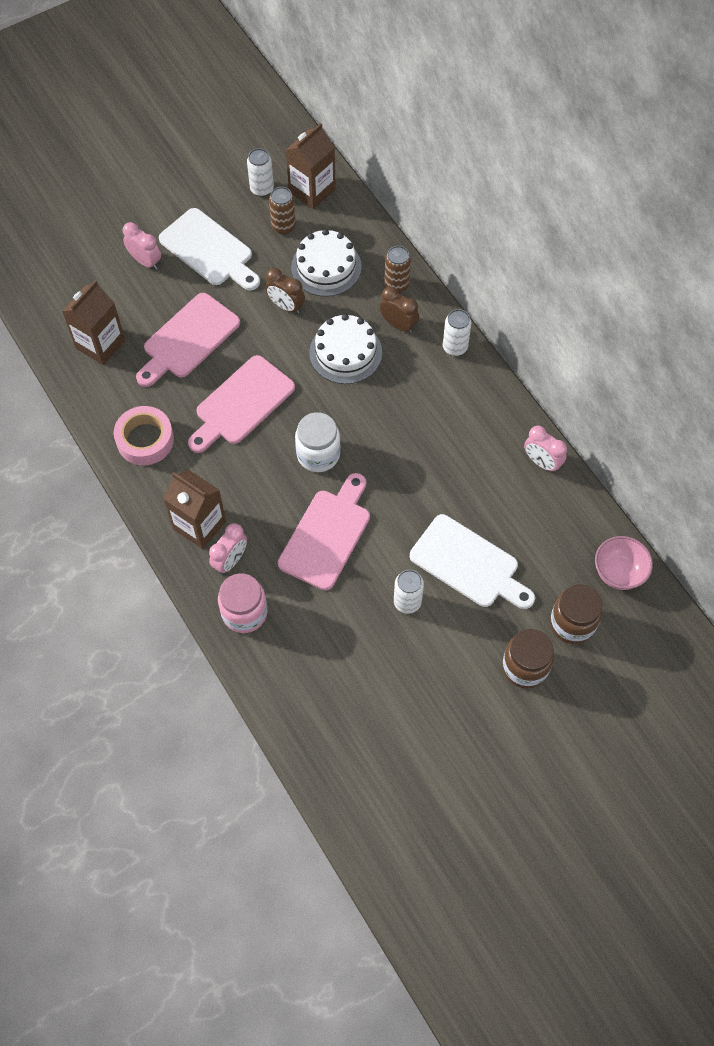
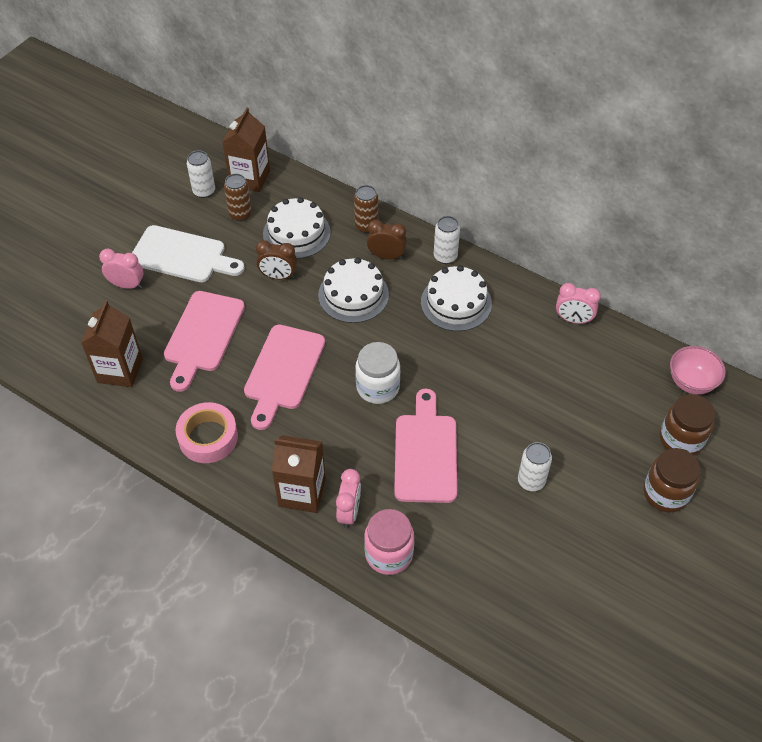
camera: 25 degrees left, 10 degrees down
white cutting board [410,514,535,609] -> none
none -> white cake [421,265,492,331]

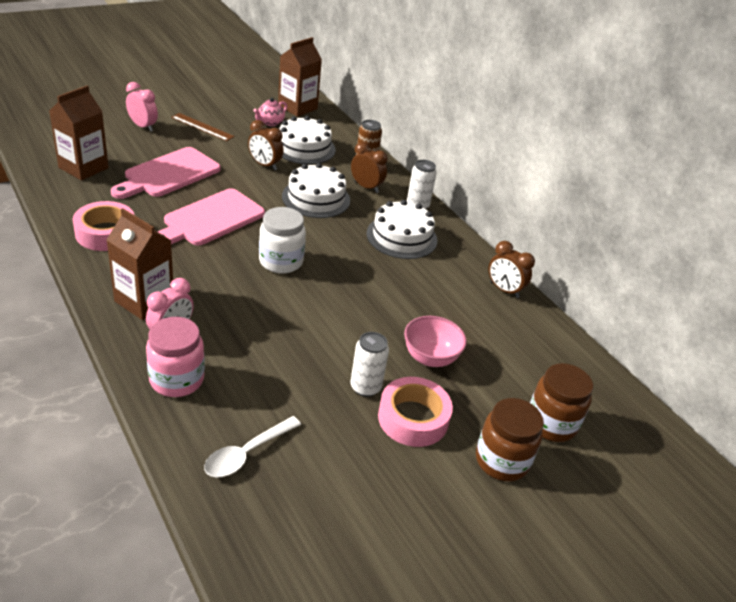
camera: 20 degrees right, 15 degrees down
white cutting board [132,225,245,282] -> brown ruler [171,113,235,141]
white can [187,150,215,198] -> none
brown can [224,174,252,221] -> pink teapot [253,98,287,126]
pink cutting board [394,389,457,503] -> none
pink clock [556,283,601,324] -> brown clock [489,241,535,298]
pink bowl [670,346,726,395] -> pink bowl moved to [404,316,467,367]
none -> white spoon [204,416,301,477]
none -> pink tape [378,377,453,447]

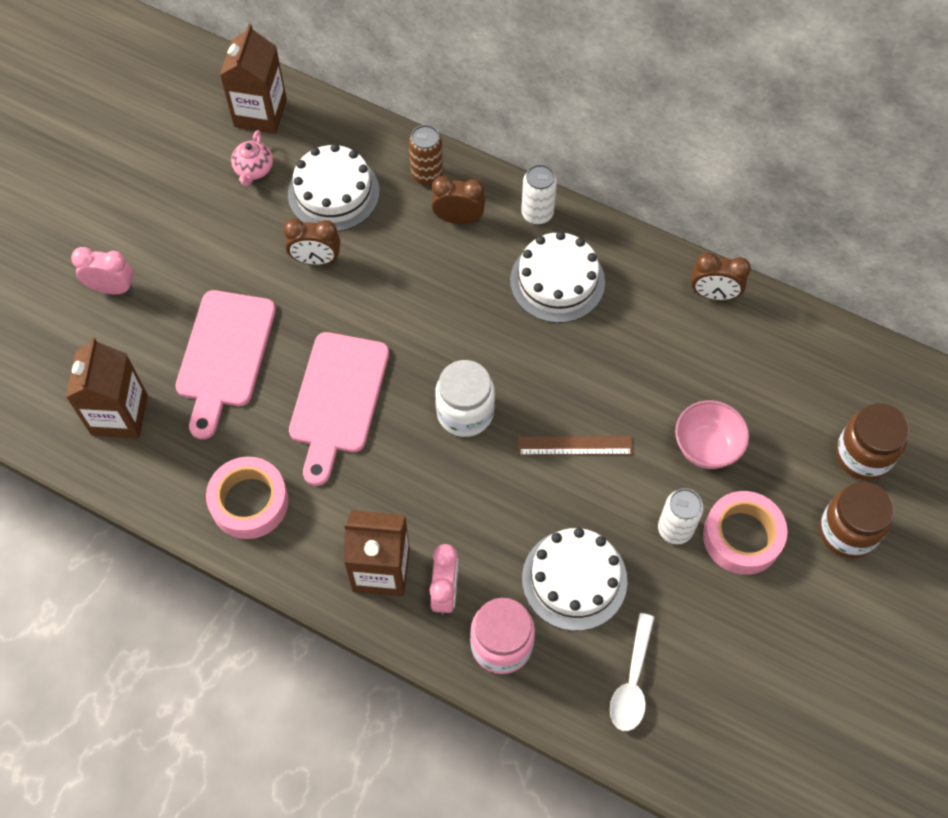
camera: 25 degrees left, 25 degrees up
brown ruler [171,113,235,141] -> brown ruler moved to [518,436,633,455]
white cake [282,163,350,218] -> white cake moved to [522,528,628,631]

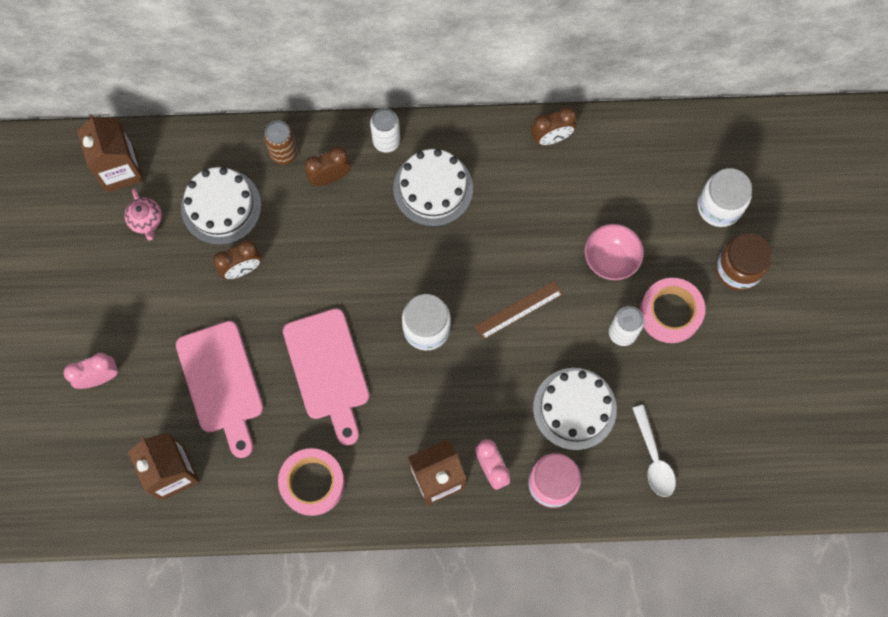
camera: 30 degrees left, 10 degrees up
brown jar [836,403,909,480] -> white jar [697,168,752,227]

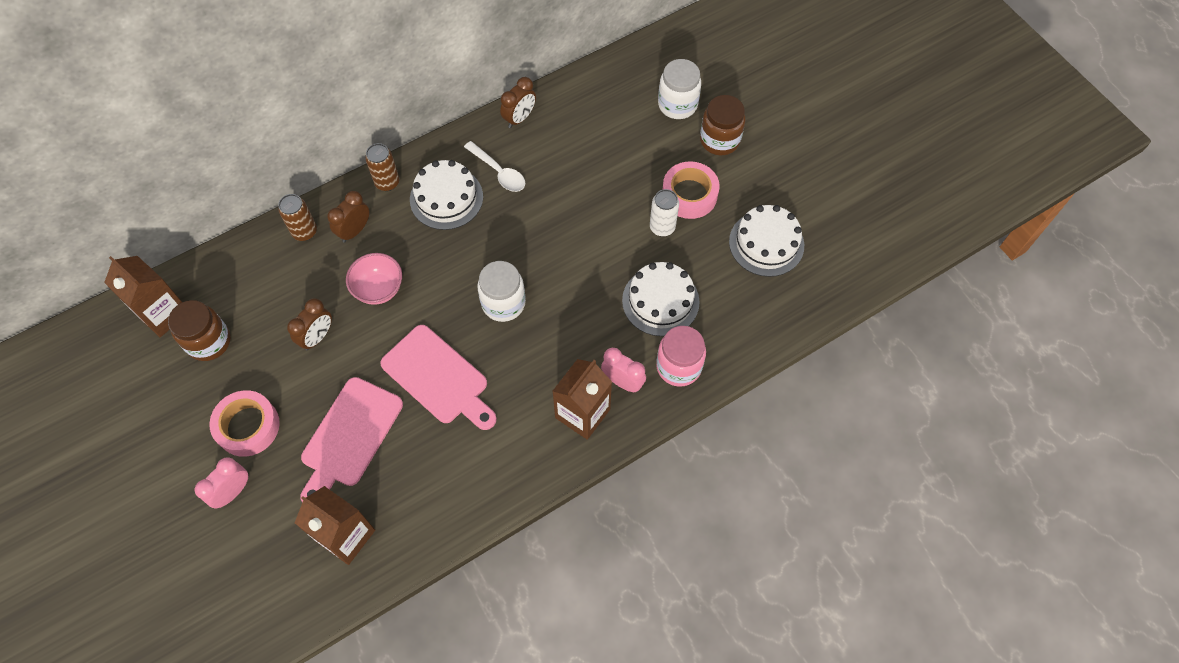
camera: 30 degrees left, 10 degrees down
pink teapot [125,188,162,240] -> brown jar [168,300,231,361]
pink cutting board [176,321,263,458] -> pink cutting board turned 75 degrees clockwise [300,377,403,502]
white cake [181,167,261,245] -> white cake moved to [729,205,804,277]
pink tape [278,448,345,516] -> pink tape moved to [209,390,280,457]
white can [370,108,400,153] -> brown can [365,143,399,191]
brown ruler [475,281,563,340] -> none
pink bowl [584,224,644,280] -> pink bowl moved to [346,253,402,305]
white spoon [632,405,676,497] -> white spoon moved to [464,141,525,192]

